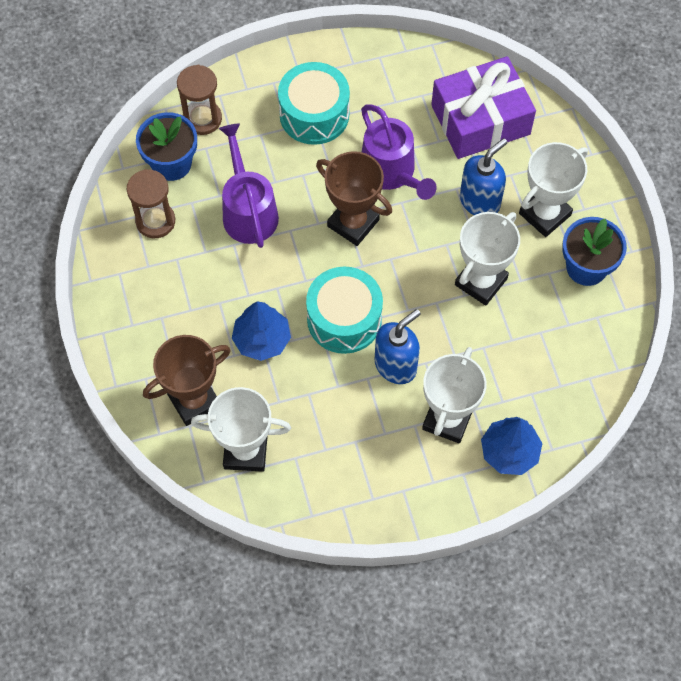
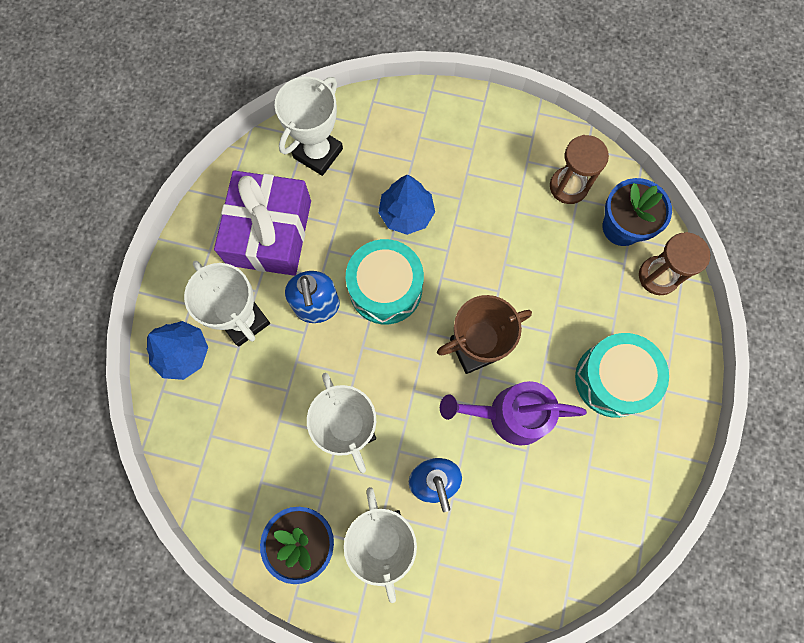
camera: 120 degrees right, 10 degrees up
brown trophy [143,335,231,426] -> none
purple watering can [219,124,279,248] -> none
purple gift [431,56,536,159] -> purple gift moved to [214,171,311,276]

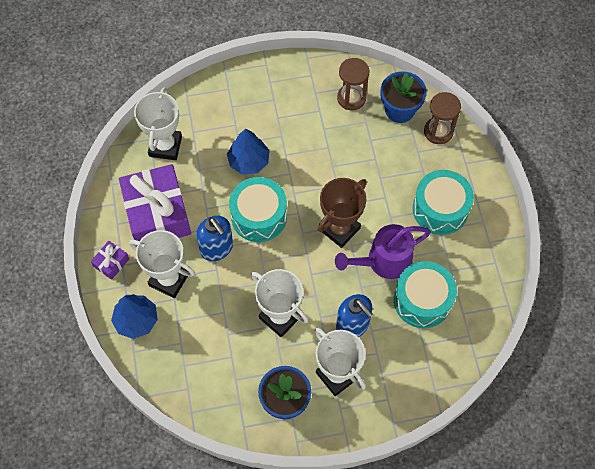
camera: 25 degrees left, 10 degrees down
none -> purple gift [91,241,129,280]
none -> turquoise drum [394,261,457,328]

